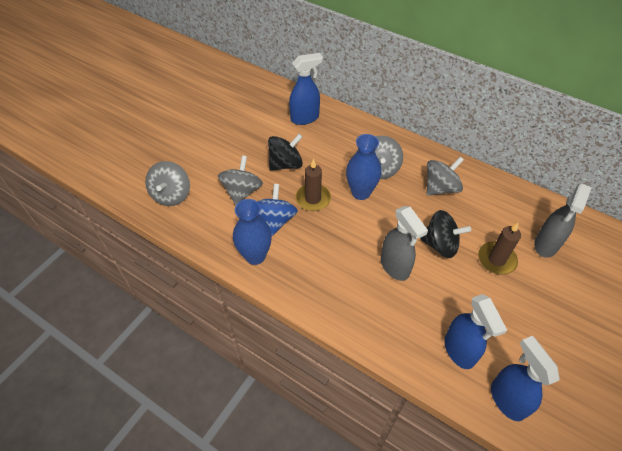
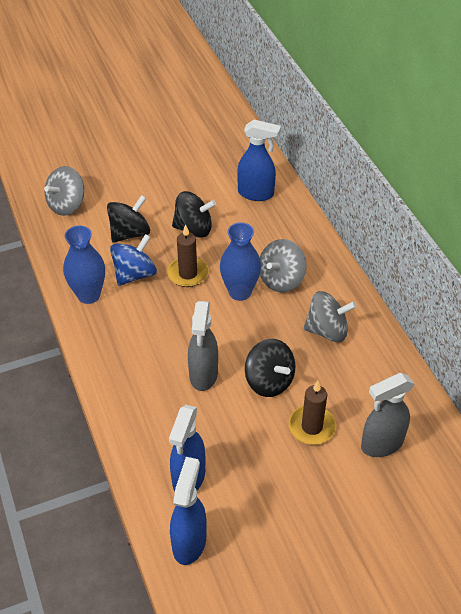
camera: 35 degrees right, 5 degrees down
grey spinning top [218,155,263,205] -> black spinning top [107,195,150,243]

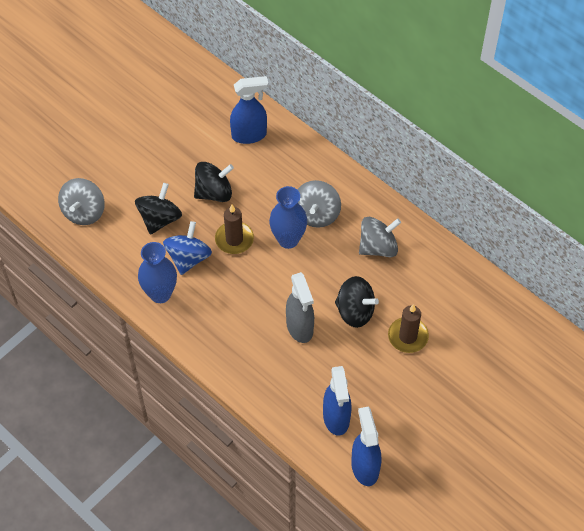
camera: 25 degrees left, 10 degrees up
grey spray bottle [361,373,414,457] -> none

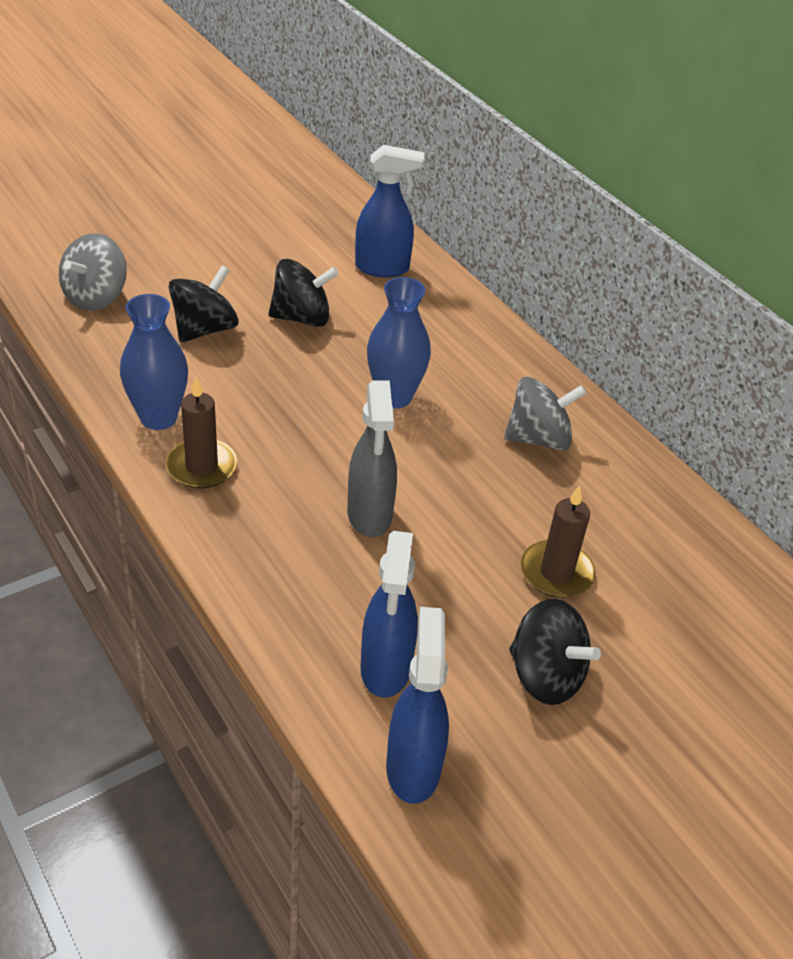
camera: 10 degrees right, 15 degrees down
blue spinning top [163,221,212,275] -> none
brown candle [215,205,254,254] -> brown candle moved to [166,377,237,488]
grey spinning top [297,180,341,228] -> none
black spinning top [335,276,379,328] -> black spinning top moved to [509,599,601,705]

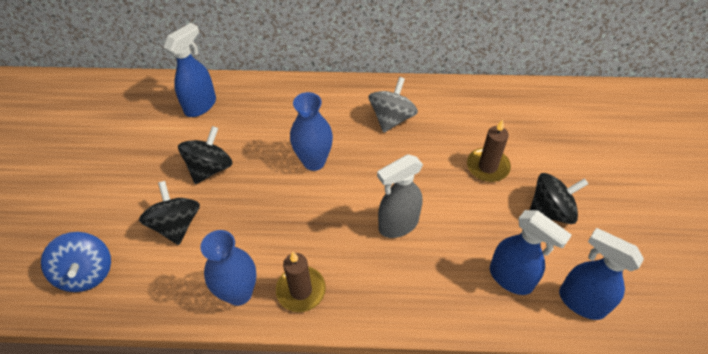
camera: 50 degrees left, 10 degrees up
grey spinning top [59,233,127,311] -> blue spinning top [41,232,111,292]
grey spray bottle [347,381,397,538] -> grey spray bottle turned 120 degrees clockwise [377,154,423,238]

